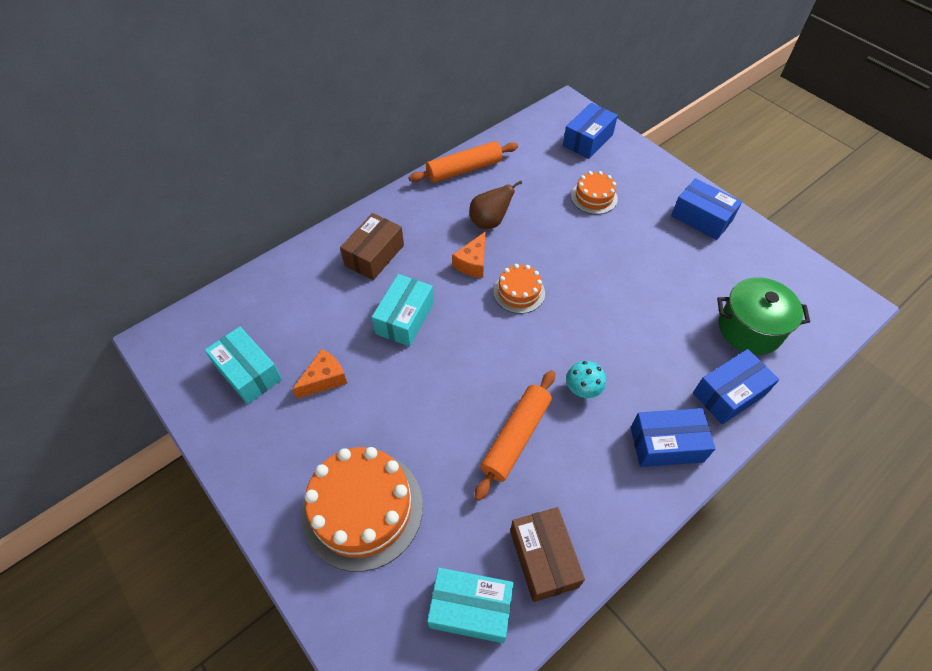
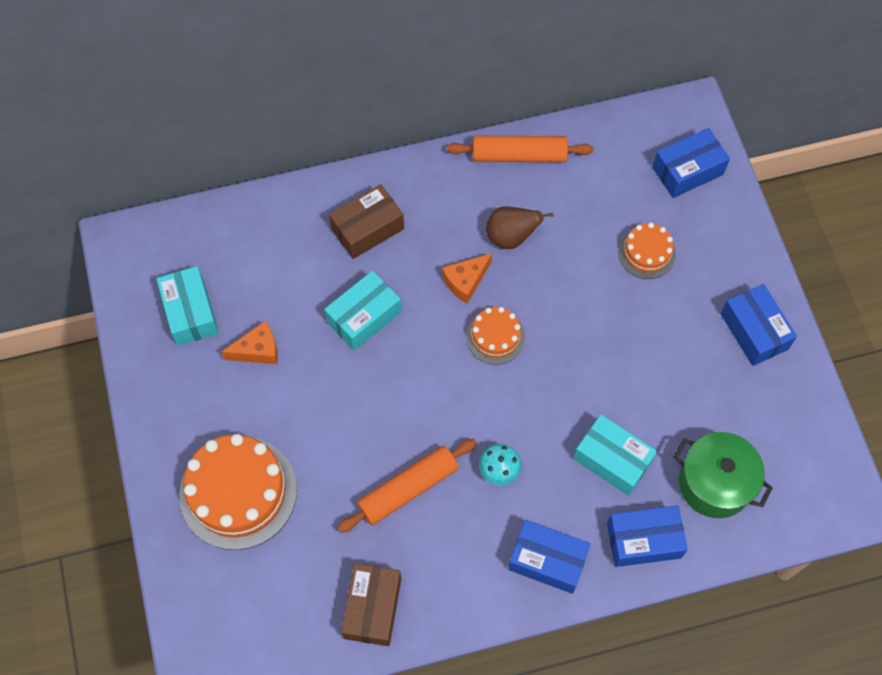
camera: 25 degrees right, 10 degrees up
turquoise box [427,568,514,643] -> turquoise box moved to [573,415,657,496]

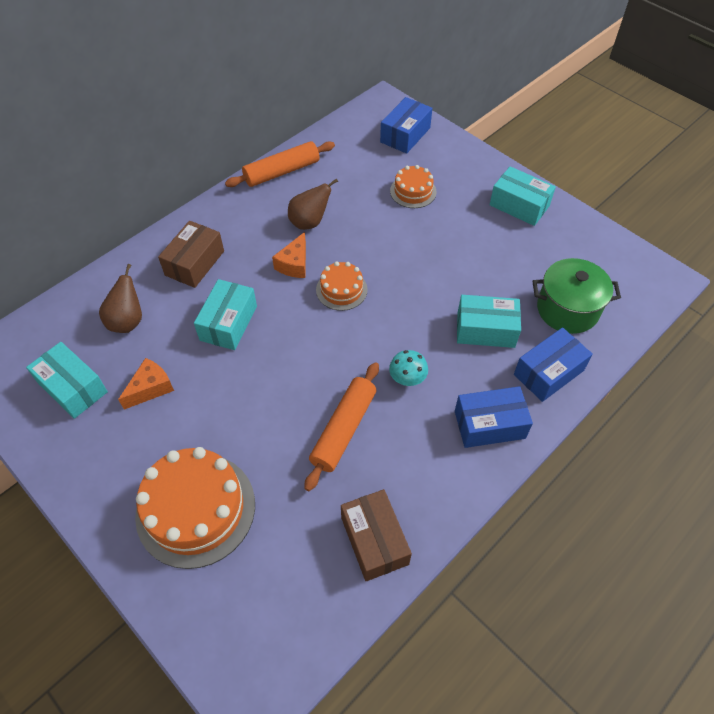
camera: 30 degrees left, 10 degrees down
blue box [721,284,797,366] -> turquoise box [490,166,556,226]
none -> brown pear [99,264,142,333]

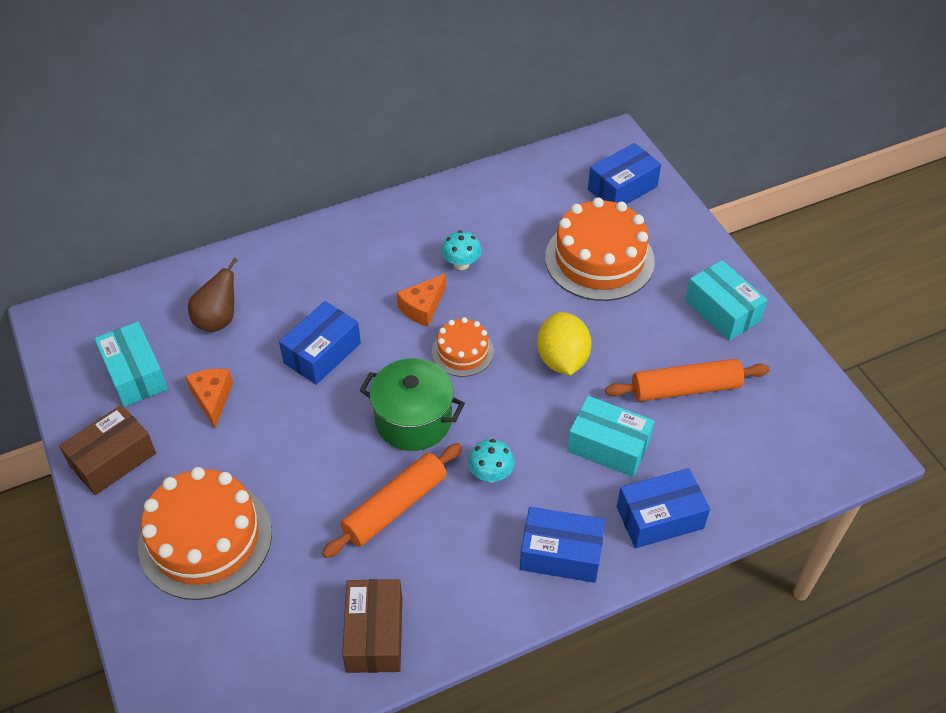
camera: 20 degrees right, 5 degrees down
orange cheese [118,358,174,409] -> orange cheese turned 75 degrees counterclockwise [185,368,233,428]
brown box [158,221,224,288] -> brown box moved to [59,405,156,495]
turquoise box [194,279,257,350] -> blue box [279,301,361,385]
orange rolling pin [225,141,335,187] -> orange rolling pin moved to [605,359,770,402]
brown pear [288,179,338,230] -> turquoise mushroom [441,230,481,270]
orange cake [390,165,436,208] -> orange cake [545,198,655,301], size x1.88
green pot [532,258,621,334] -> green pot moved to [359,358,465,451]
none -> yellow lemon [537,312,592,375]

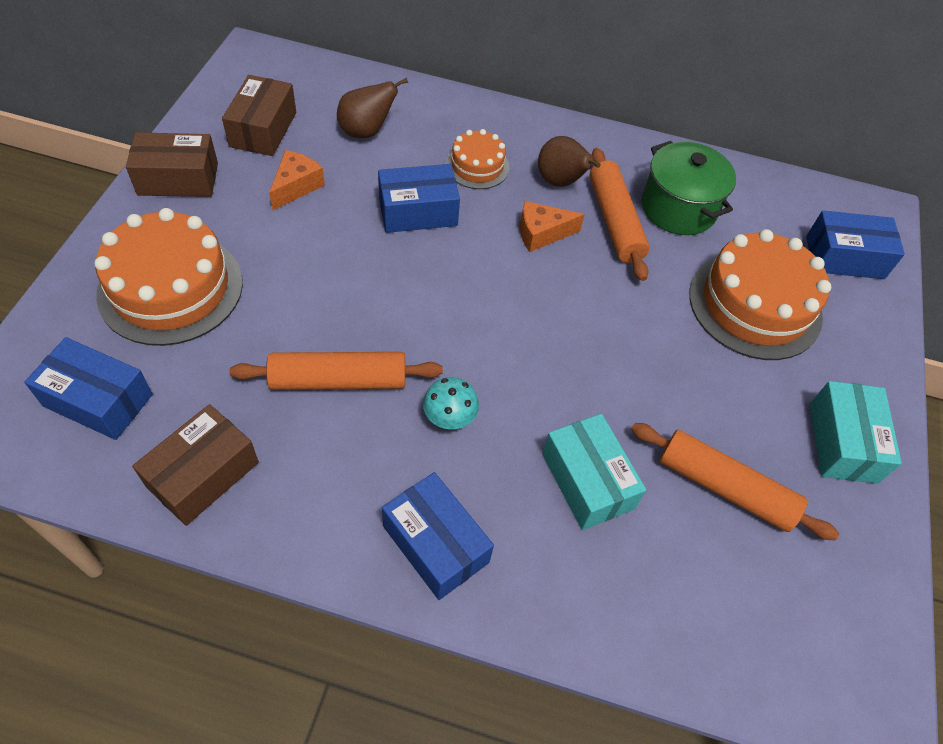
camera: 35 degrees right, 5 degrees up
turquoise box [94,322,168,407] -> brown box [222,75,296,156]
green pot [359,358,465,451] -> green pot moved to [642,141,736,235]
orange cake [432,317,494,377] -> orange cake moved to [445,129,509,189]
turquoise mushroom [441,230,481,270] -> orange rolling pin [589,148,650,281]
yellow lemon [537,312,592,375] -> none
blue box [617,468,710,548] -> blue box moved to [24,337,153,440]
none -> brown pear [538,136,601,187]

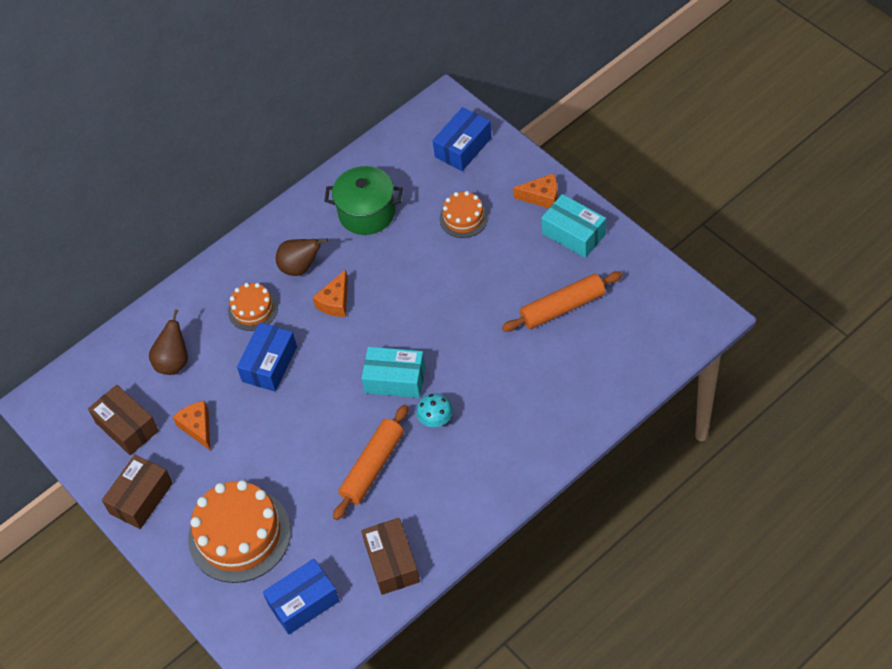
camera: 45 degrees left, 0 degrees up
blue box [382,472,494,600] -> none
turquoise box [542,414,646,530] -> turquoise box moved to [362,347,426,398]
orange rolling pin [589,148,650,281] -> none
orange cake [689,229,831,360] -> orange cake [439,191,488,238], size x0.53
none -> orange cheese [513,173,558,208]

